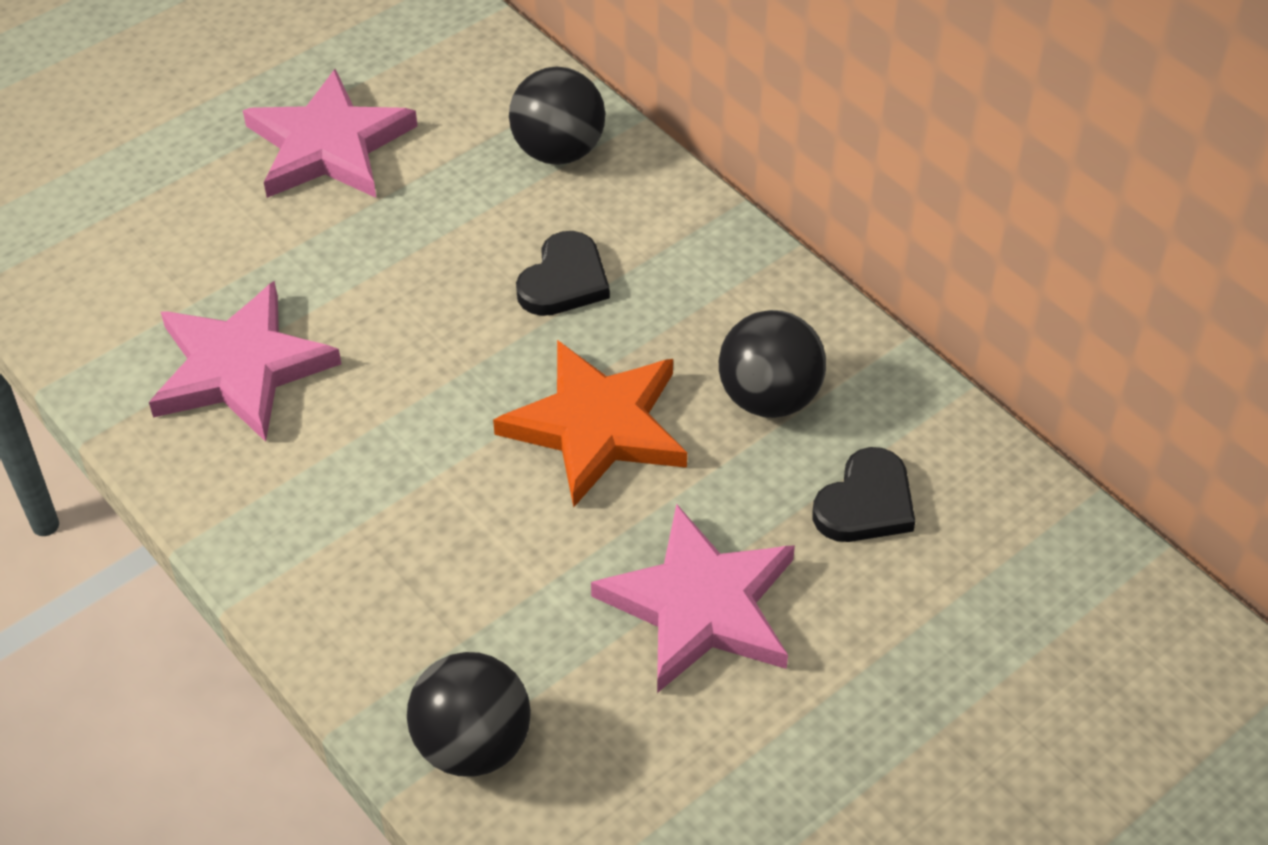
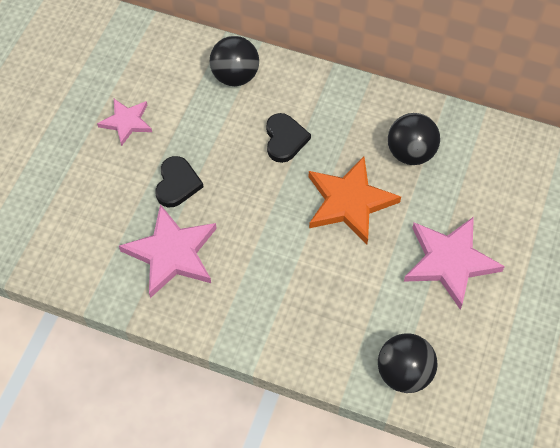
camera: 30 degrees left, 10 degrees up
pink star [243,69,417,198] -> pink star [97,99,152,146], size x0.60
black heart [813,447,915,542] -> black heart moved to [155,156,203,208]

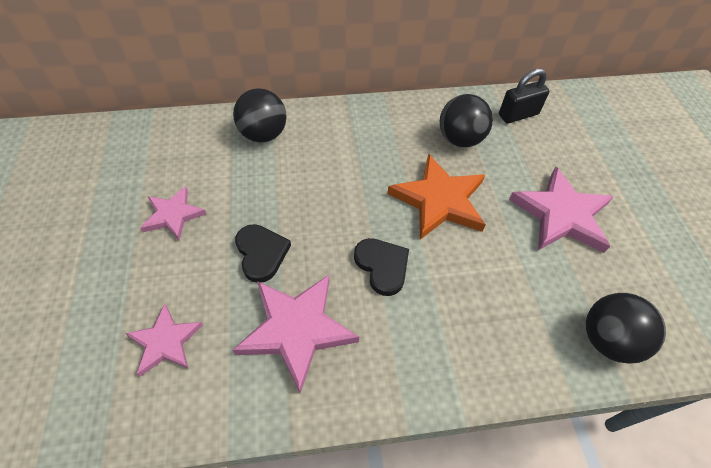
camera: 30 degrees left, 5 degrees down
black heart [266,113,311,163] -> black heart moved to [354,238,409,296]
none -> pink star [125,304,203,377]
none -> black padlock [499,68,549,124]

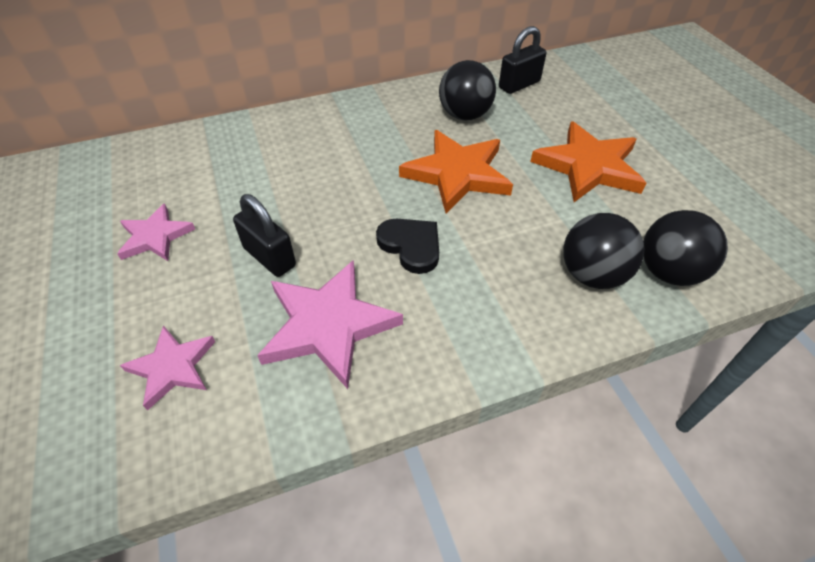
camera: 10 degrees left, 5 degrees down
black ball [233,88,287,142] -> black ball moved to [563,213,644,289]
black heart [235,224,291,283] -> black padlock [233,194,296,277]
pink star [509,167,614,253] -> orange star [530,122,646,202]

